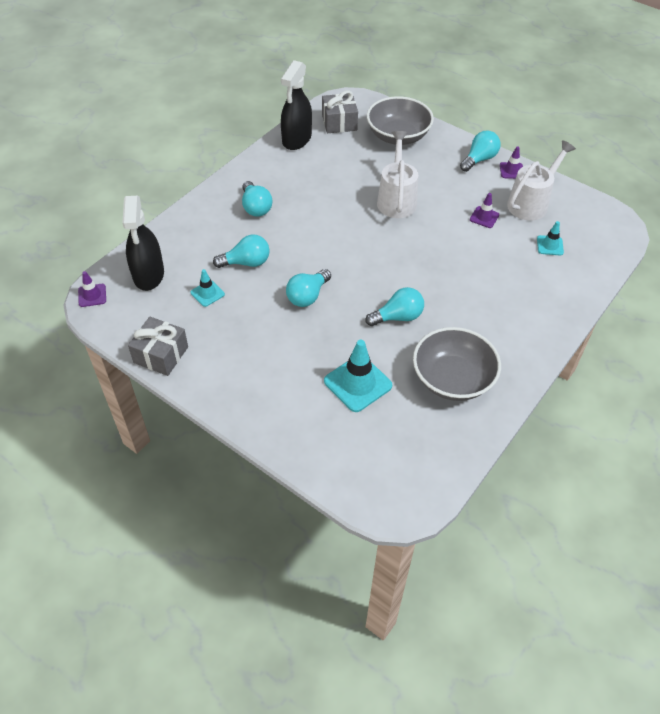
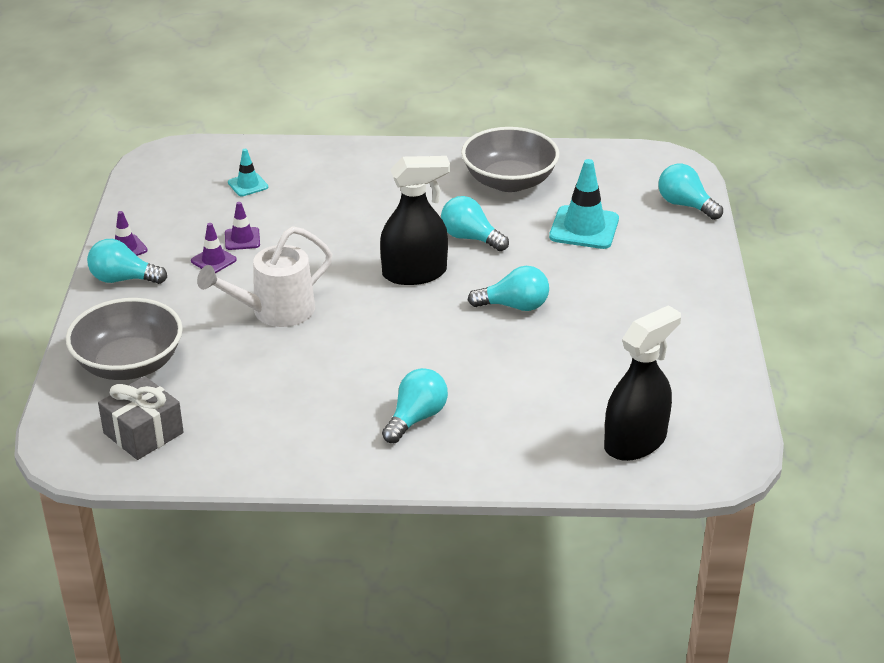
camera: 125 degrees left, 15 degrees down
purple traffic cone [78,271,106,307] -> purple traffic cone moved to [191,223,237,273]
grey gift [128,317,188,376] -> none
turquoise traffic cone [190,269,225,307] -> none
turquoise light bulb [213,235,270,268] -> turquoise light bulb moved to [658,164,723,220]
black spray bottle [281,60,312,150] -> black spray bottle moved to [380,156,450,285]
white watering can [507,140,576,221] -> none

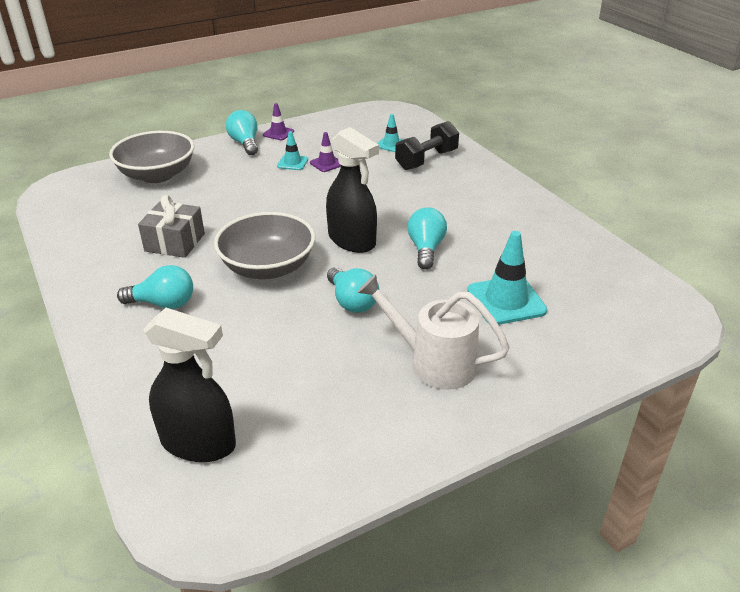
camera: 60 degrees right, 0 degrees up
grey gift [98,376,184,460] -> grey gift moved to [138,195,205,258]
purple traffic cone [191,223,237,273] -> turquoise traffic cone [277,131,308,170]
white watering can [197,226,332,327] -> white watering can moved to [357,274,510,390]
grey bowl [461,127,560,192] -> grey bowl moved to [214,212,315,279]
turquoise light bulb [658,164,723,220] -> none
none -> black dumbbell [395,121,459,170]

